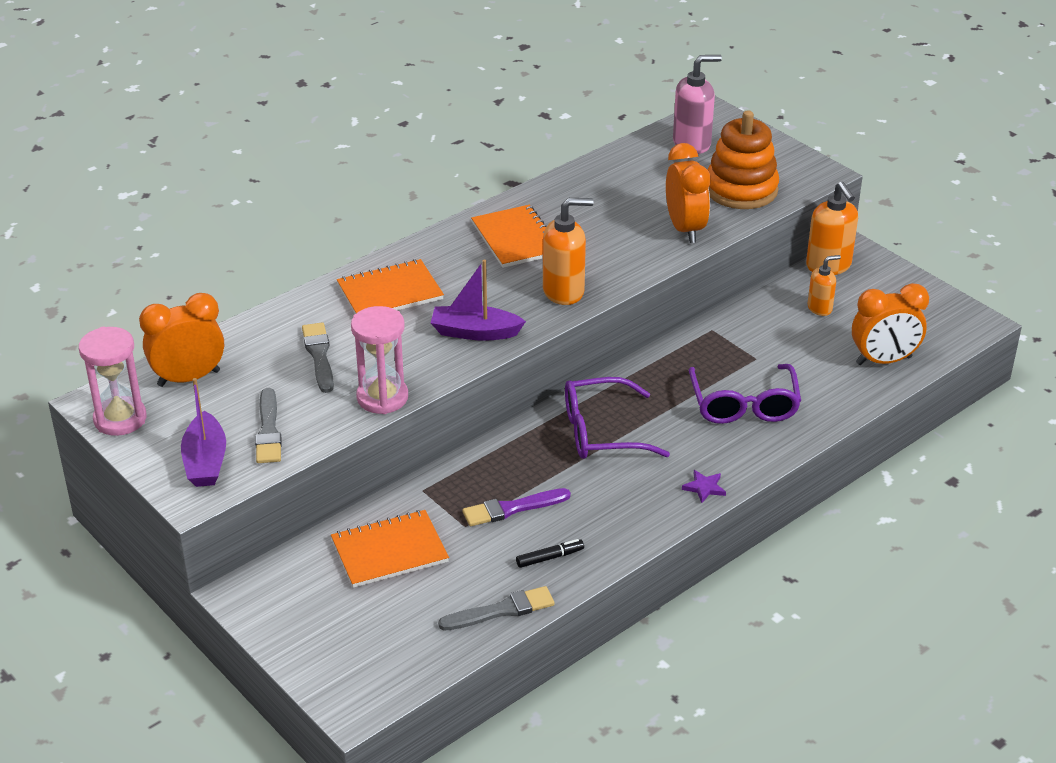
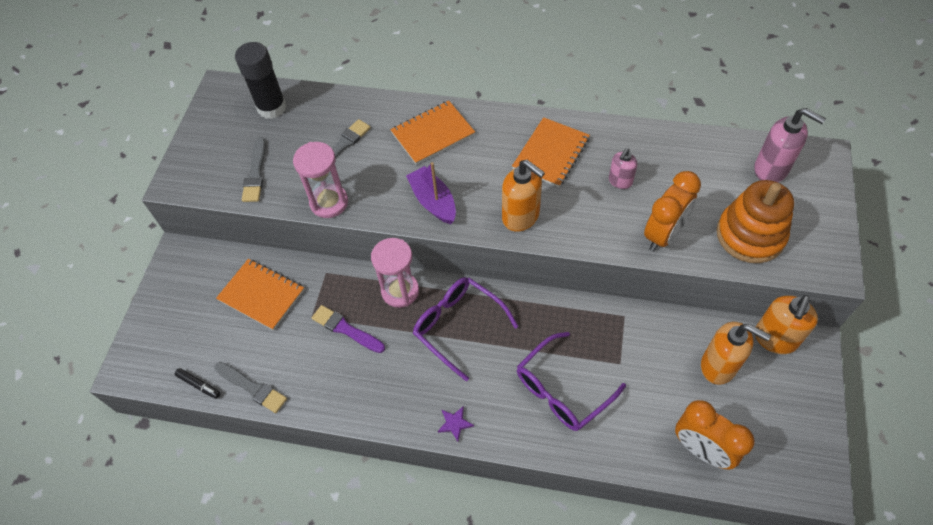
camera: 55 degrees right, 20 degrees up
pink hourglass [79,327,147,436] -> pink hourglass moved to [371,238,419,308]
orange clock [139,293,224,387] -> black glue stick [235,42,287,119]
purple boat [181,378,226,487] -> none
grey brush [255,388,282,463] -> grey brush turned 45 degrees counterclockwise [242,138,266,202]
orange notebook [337,259,444,314] -> orange notebook turned 60 degrees counterclockwise [390,101,475,165]
black marker [516,539,584,568] -> black marker moved to [175,368,221,399]
orange soap dispenser [808,255,841,316] -> orange soap dispenser [701,322,771,385], size x1.67
none -> pink soap dispenser [609,148,637,189]

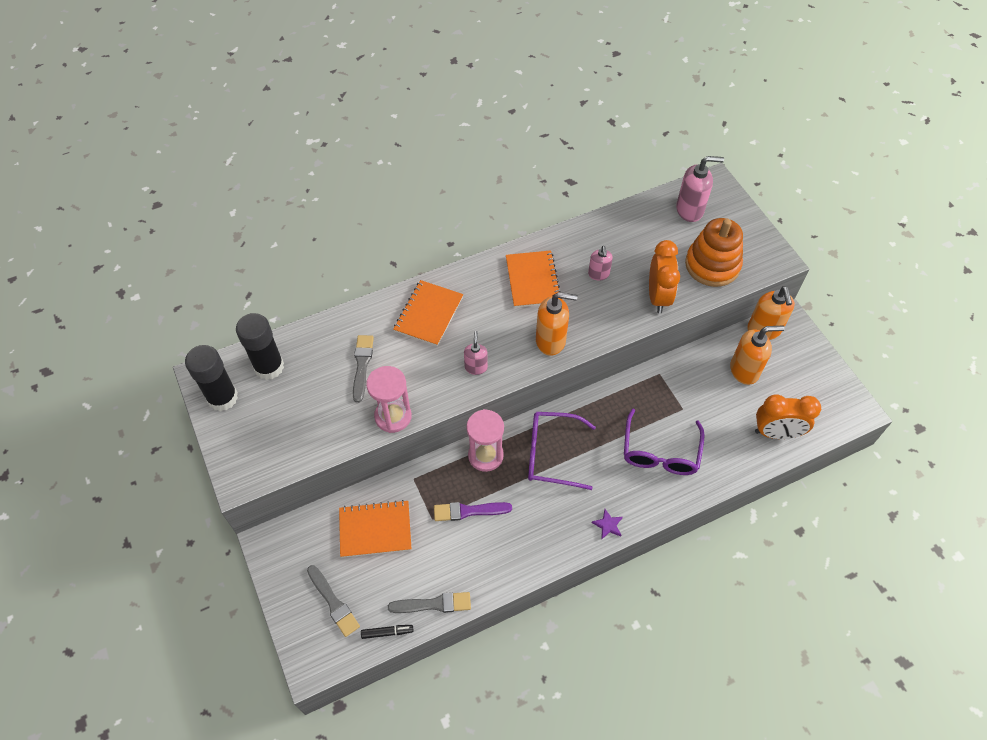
camera: 40 degrees left, 0 degrees up
grey brush [242,138,266,202] -> grey brush moved to [307,565,360,637]
purple boat [406,162,456,224] -> pink soap dispenser [464,331,488,375]
none -> black glue stick [185,345,238,411]

